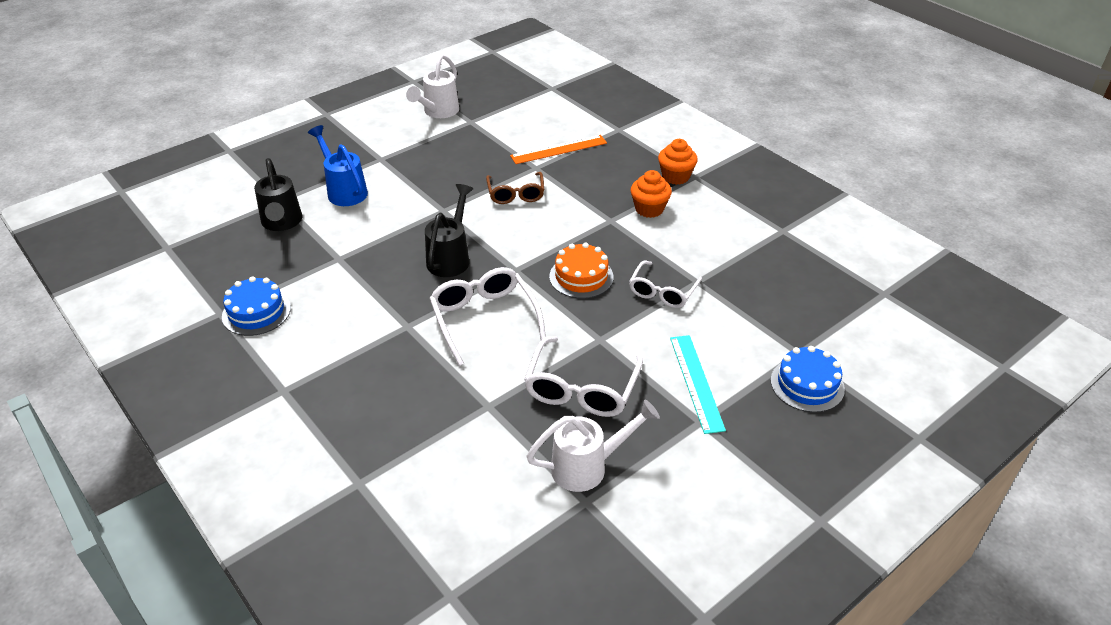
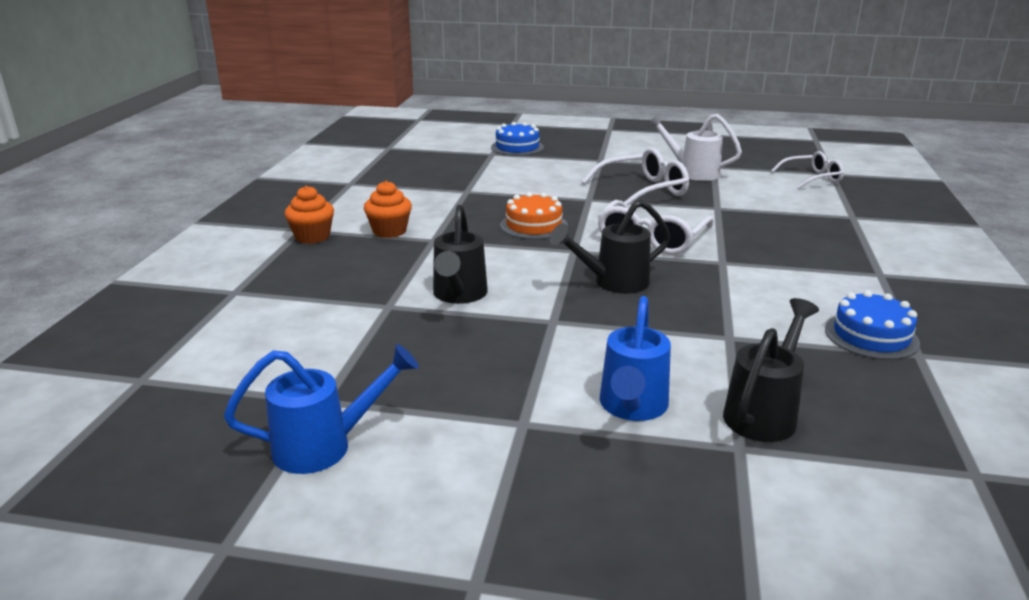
camera: 130 degrees left, 15 degrees down
white watering can [406,54,459,118] -> blue watering can [224,344,419,474]
brown glasses [486,172,544,204] -> black watering can [433,205,488,304]
orange ruler [510,135,607,164] -> none
white glasses [629,261,702,308] -> white glasses moved to [771,151,844,189]
turquoise ruler [670,335,726,434] -> none

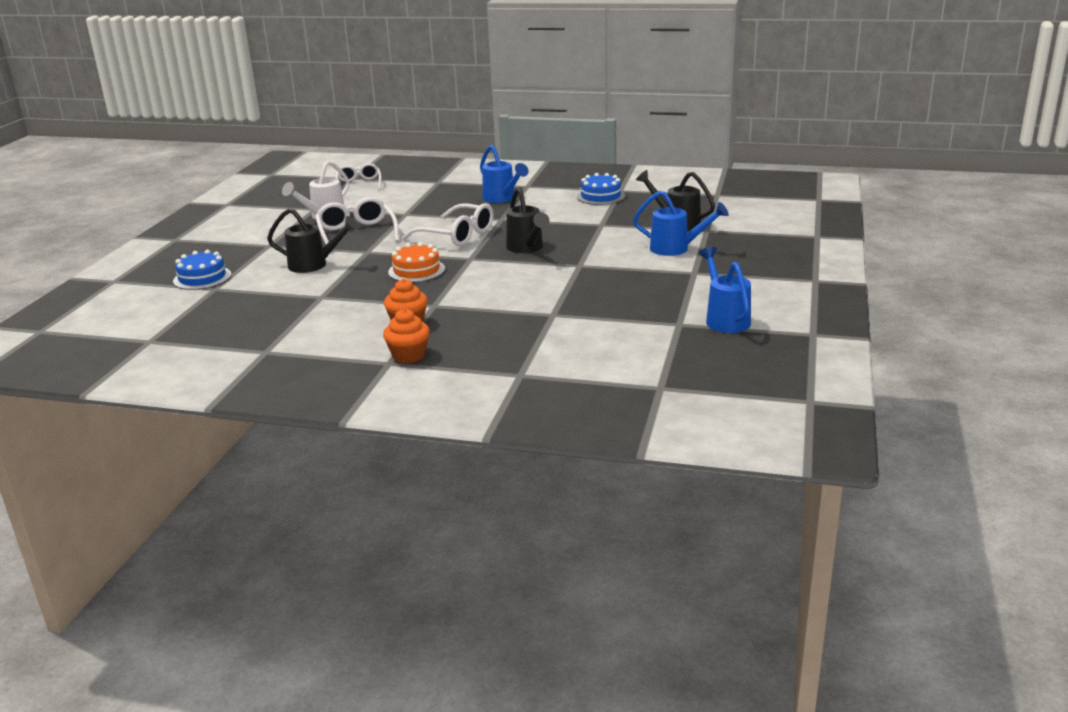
camera: 85 degrees left, 0 degrees up
black watering can [433,205,488,304] -> black watering can moved to [267,208,358,273]
none -> blue watering can [480,145,529,203]

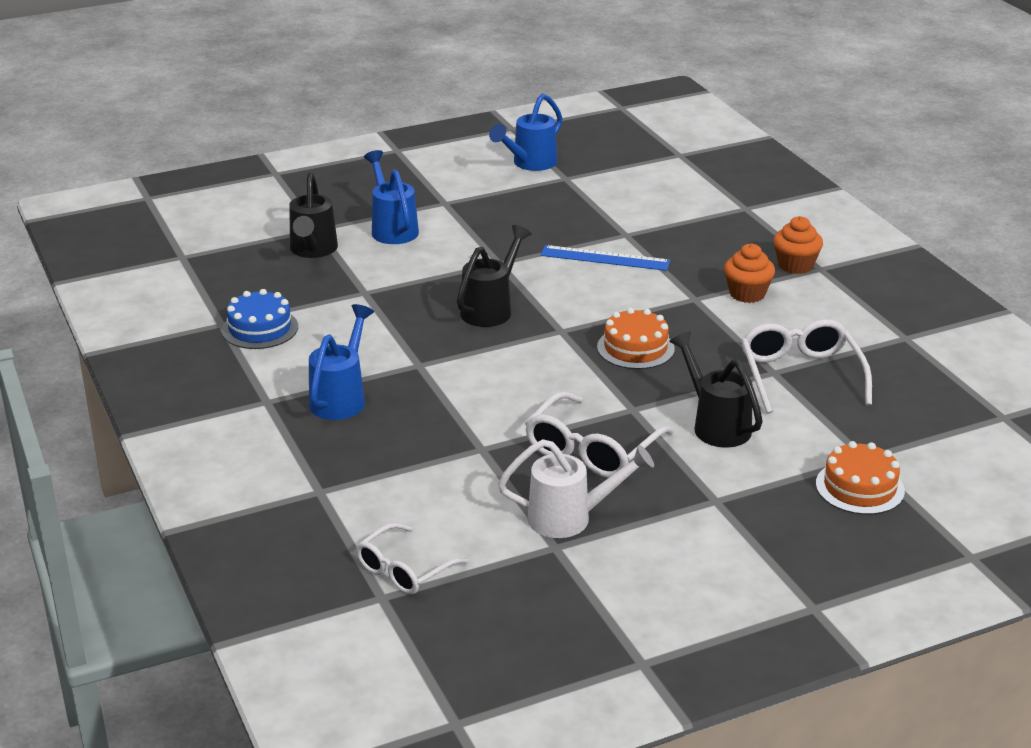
camera: 130 degrees left, 5 degrees up
blue cake [173,250,231,290] -> orange cake [816,441,905,515]
white glasses [402,203,493,246] -> white glasses moved to [741,319,872,414]
none -> blue ruler [541,245,670,271]

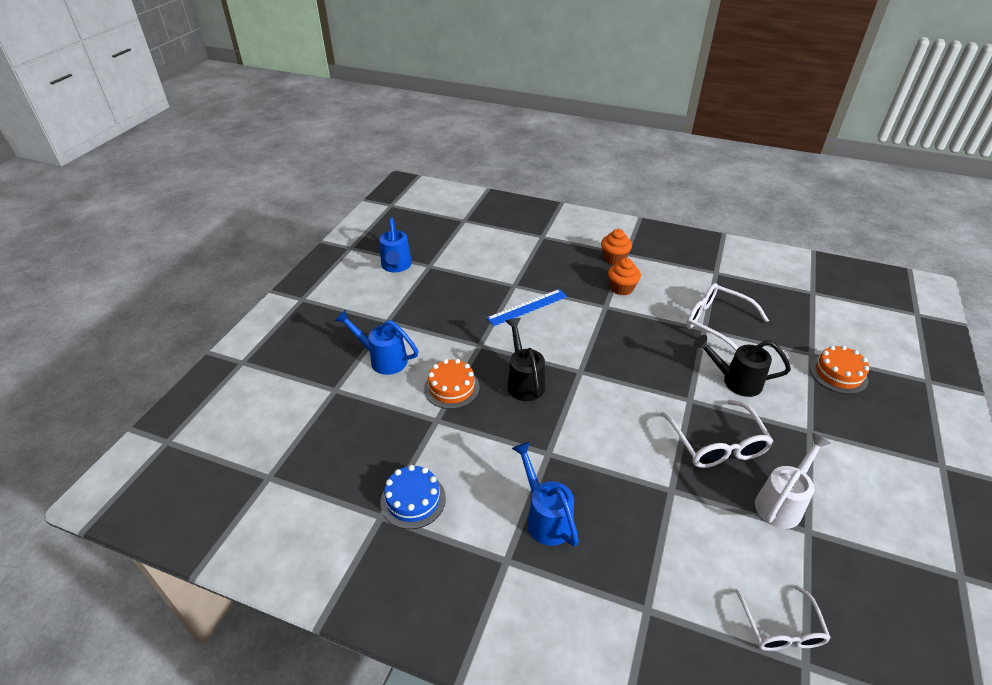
camera: 45 degrees left, 10 degrees up
black watering can [289,172,338,258] -> none
orange cake [597,308,675,369] -> orange cake moved to [424,359,480,409]

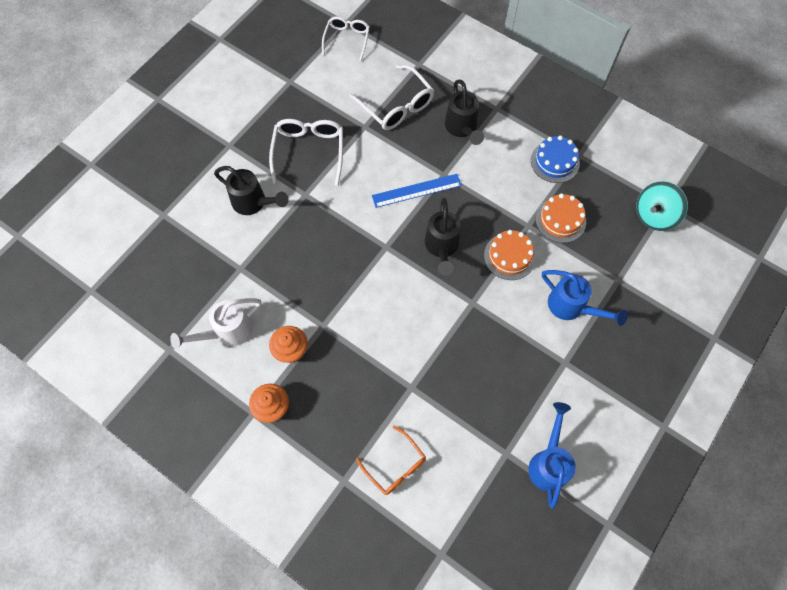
camera: 165 degrees left, 25 degrees up
blue ruler [487,289,567,326] -> blue ruler moved to [372,174,462,208]
blue watering can [512,442,579,546] -> black watering can [445,79,484,145]
white glasses [686,283,769,351] -> white glasses moved to [349,65,434,130]
white watering can [755,433,831,529] -> white watering can moved to [170,298,261,350]
orange cake [810,345,869,394] -> orange cake moved to [535,193,586,243]
none -> orange glasses [356,426,426,495]
none -> turquoise spinning top [636,181,688,231]

